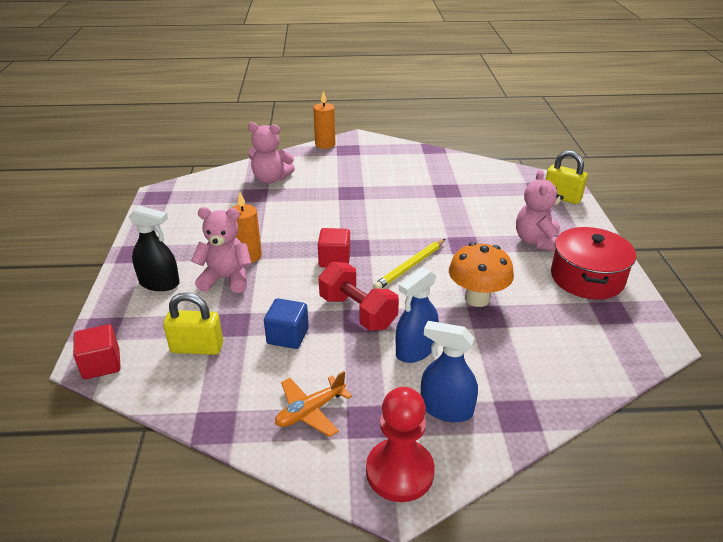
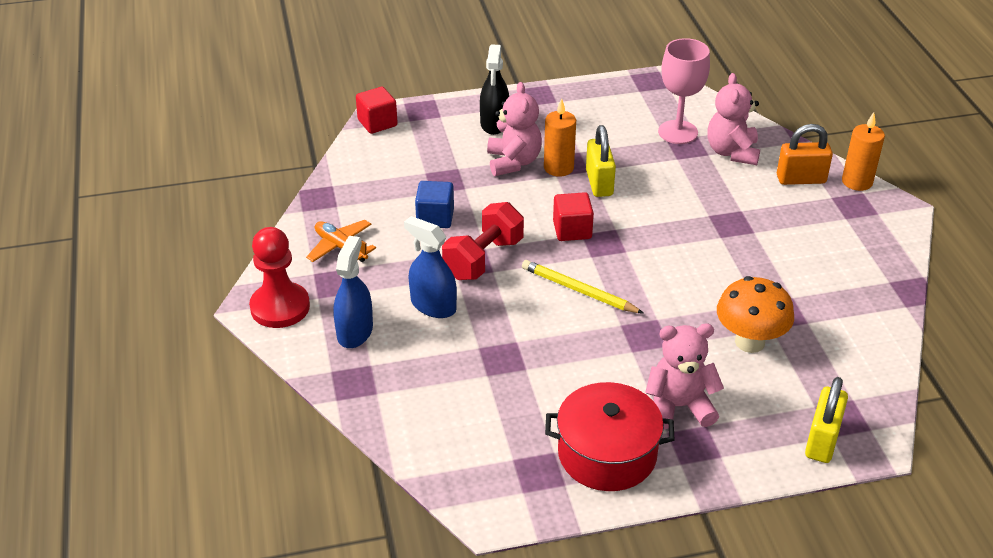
camera: 80 degrees right, 5 degrees up
yellow padlock [163,292,223,355] -> yellow padlock moved to [586,125,616,197]
orange mushroom [449,242,514,307] -> orange mushroom moved to [717,276,794,353]
none -> pink goblet [658,38,710,144]
none -> orange padlock [777,124,833,185]

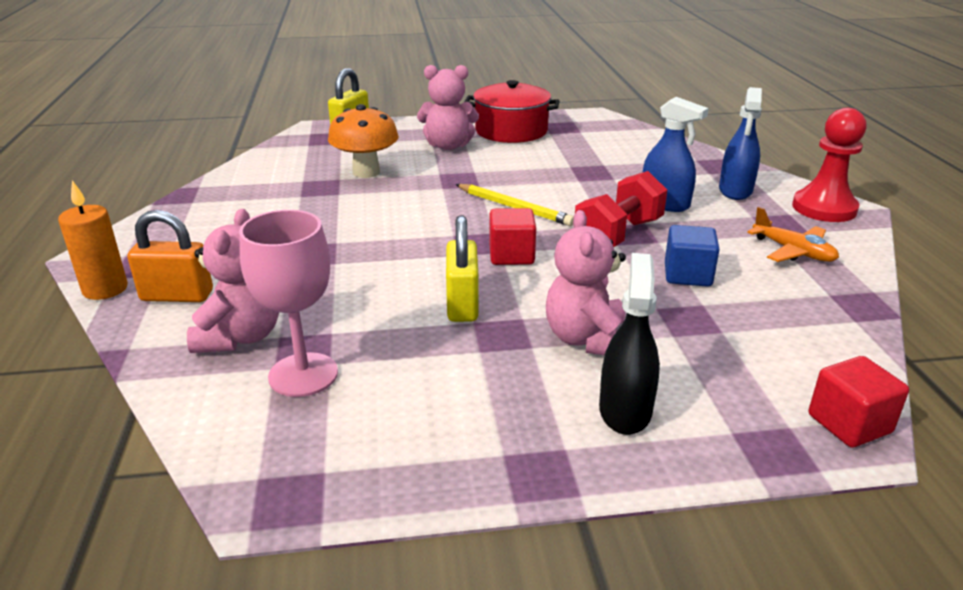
camera: 175 degrees left, 10 degrees down
orange candle [544,98,576,177] -> none

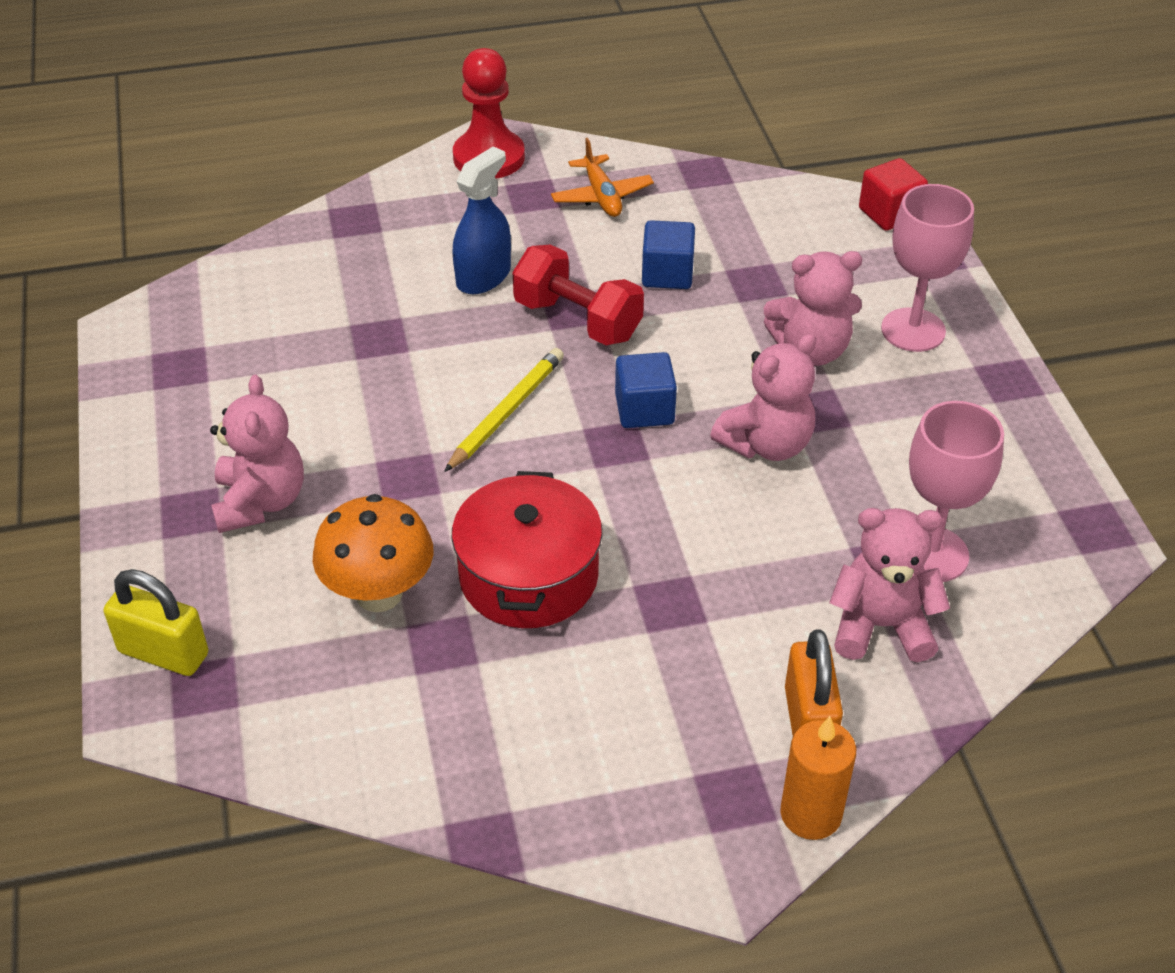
camera: 95 degrees left, 15 degrees up
yellow padlock [446,215,479,322] -> pink teddy bear [710,334,817,461]
red pot [465,80,560,143] -> red pot moved to [452,471,602,628]
red cube [489,208,536,265] -> blue cube [615,352,677,428]
black spray bottle [599,253,660,435] -> pink goblet [881,184,974,352]
blue spray bottle [719,87,762,200] -> none
orange plane [747,207,839,262] -> orange plane turned 120 degrees clockwise [551,138,654,217]

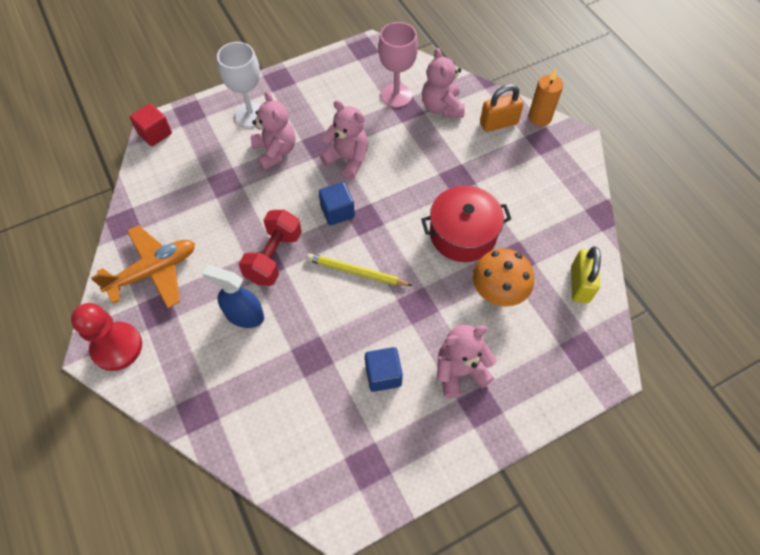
camera: 105 degrees left, 15 degrees up
yellow padlock [104,569,208,676] -> yellow padlock moved to [571,246,601,303]
orange plane [551,138,654,217] -> orange plane [91,225,195,308], size x1.57
blue cube [642,220,695,289] -> blue cube moved to [365,347,403,392]
pink goblet [881,184,974,352] -> white goblet [217,42,261,127]

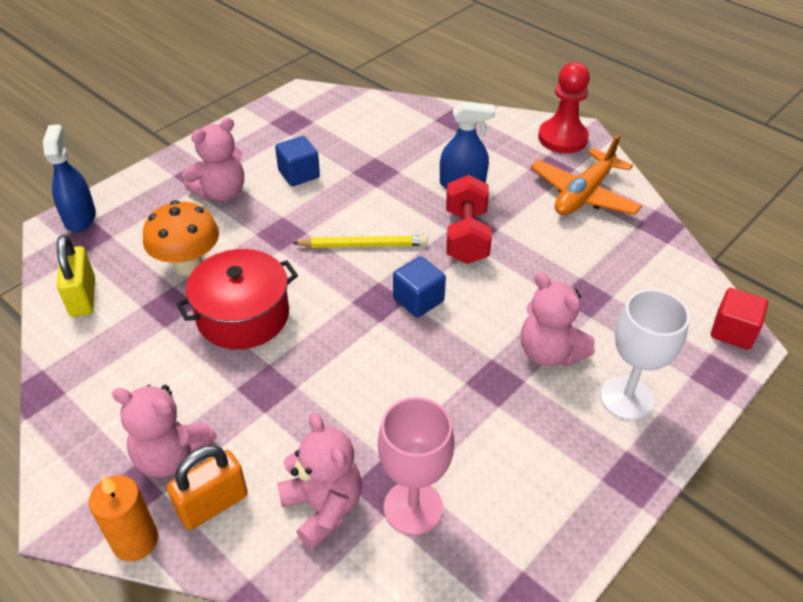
camera: 160 degrees right, 15 degrees down
pink teddy bear [319,100,368,179] -> pink teddy bear moved to [112,385,217,477]
none -> blue spray bottle [43,124,96,232]

